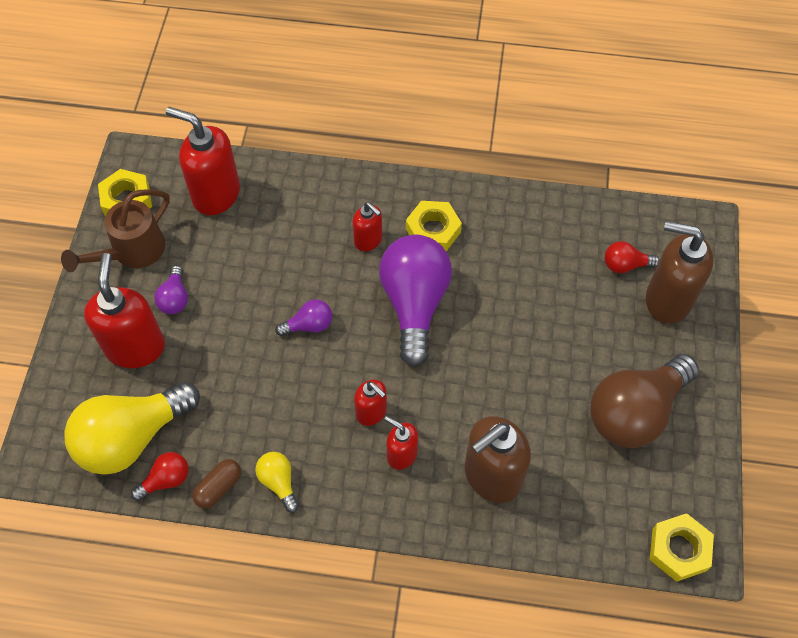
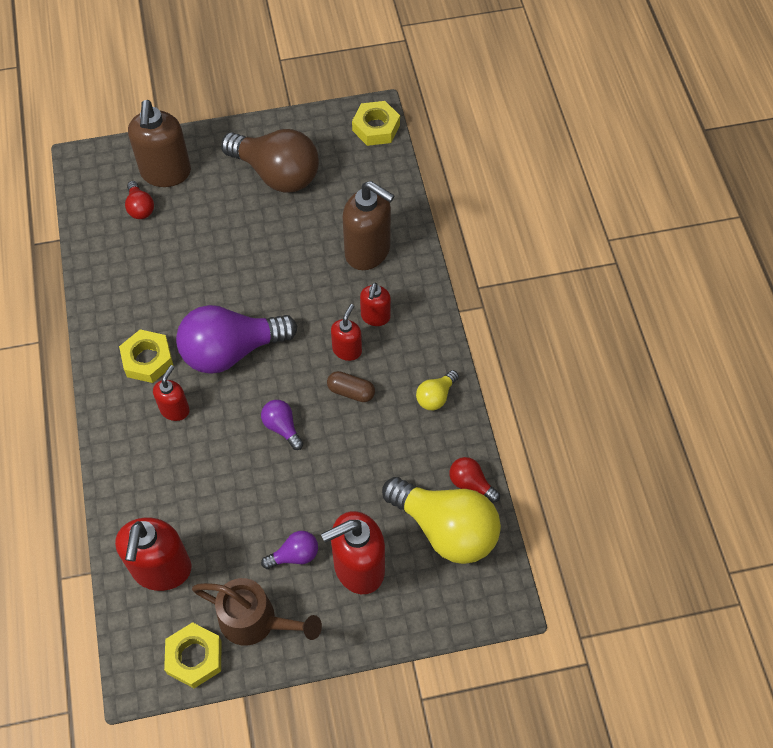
camera: 110 degrees left, 0 degrees up
brown capsule [192,459,241,508] -> brown capsule moved to [327,371,375,402]

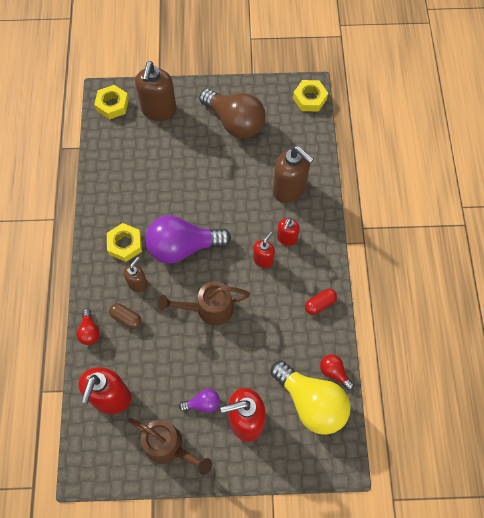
camera: 10 degrees right, 5 degrees up
red light bulb [125,181,154,219] -> red light bulb moved to [76,308,99,345]
red soap dispenser [153,365,190,421] -> brown soap dispenser [123,257,148,292]
yellow nut [164,622,222,688] -> yellow nut moved to [94,85,129,120]
purple light bulb [261,400,304,450] -> brown watering can [158,281,250,325]
brown capsule [327,371,375,402] -> brown capsule moved to [109,303,142,329]
yellow light bulb [416,370,459,410] -> red capsule [305,289,337,315]

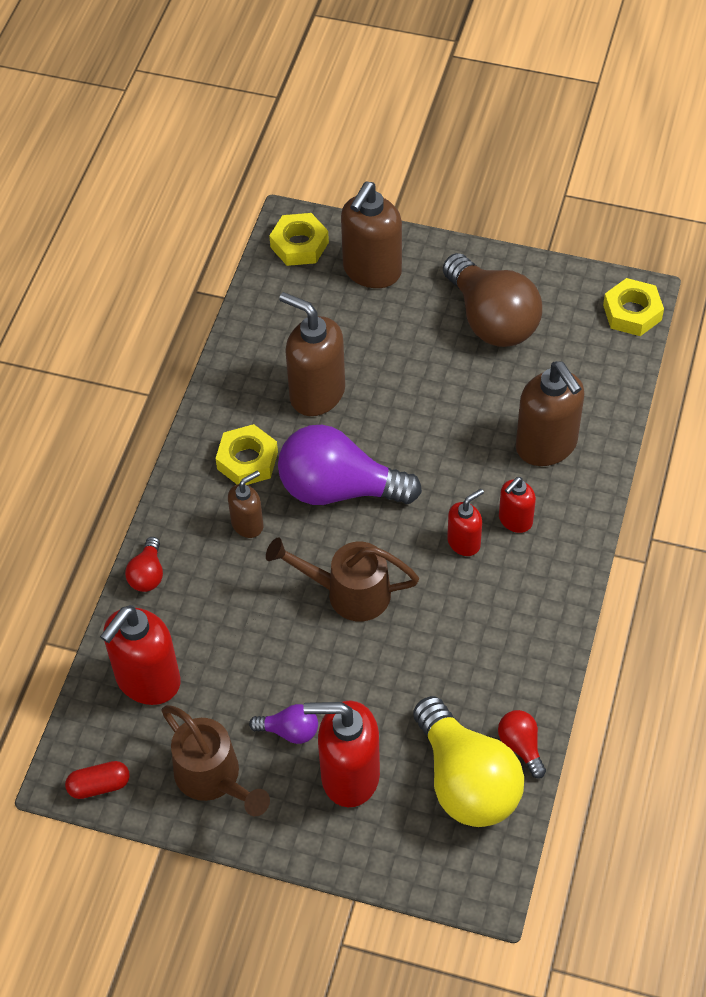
camera: 20 degrees right, 10 degrees down
brown capsule [109,303,142,329] -> none
red capsule [305,289,337,315] -> red capsule moved to [65,761,130,799]
none -> brown soap dispenser [279,292,345,416]

